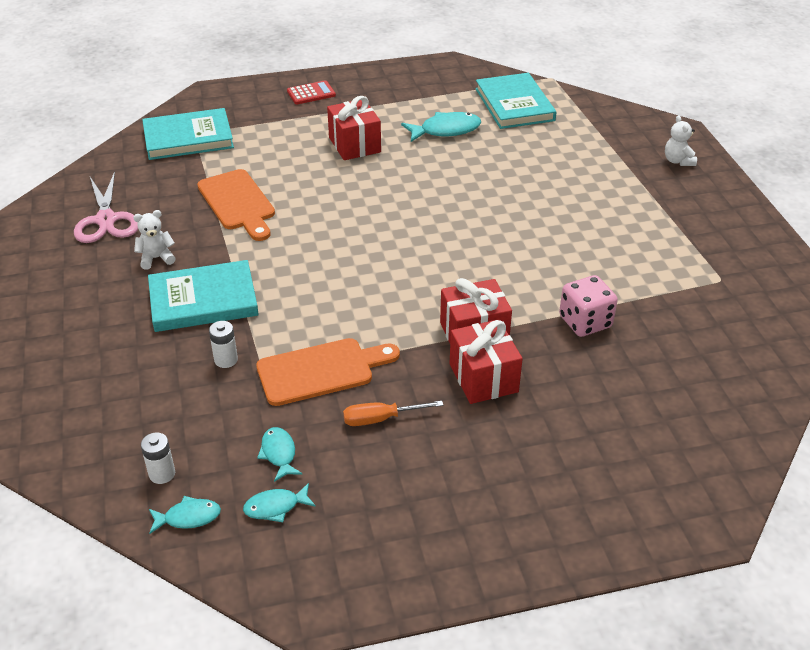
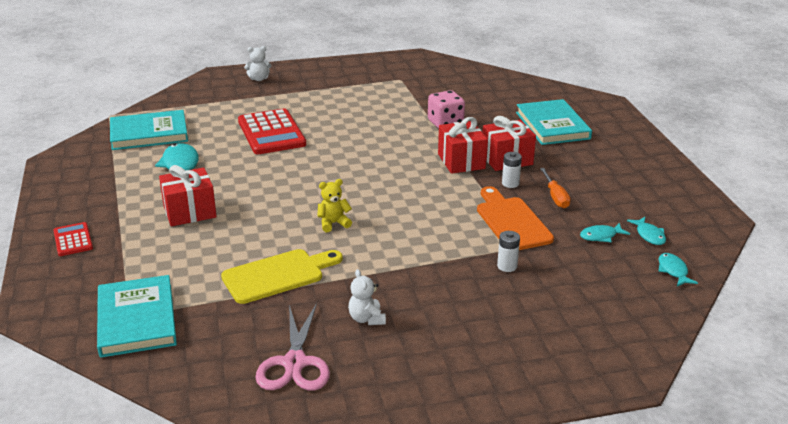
camera: 90 degrees left, 10 degrees down
pink scissors [74,171,138,243] -> pink scissors turned 105 degrees clockwise [255,303,330,391]
white battery [141,433,175,484] -> white battery moved to [502,152,522,188]
turquoise book [148,260,259,332] -> turquoise book moved to [516,99,592,145]
orange cutting board [197,169,275,241] -> yellow cutting board [221,249,343,304]
none -> red calculator [238,109,306,154]
none -> yellow teddy bear [317,179,352,232]

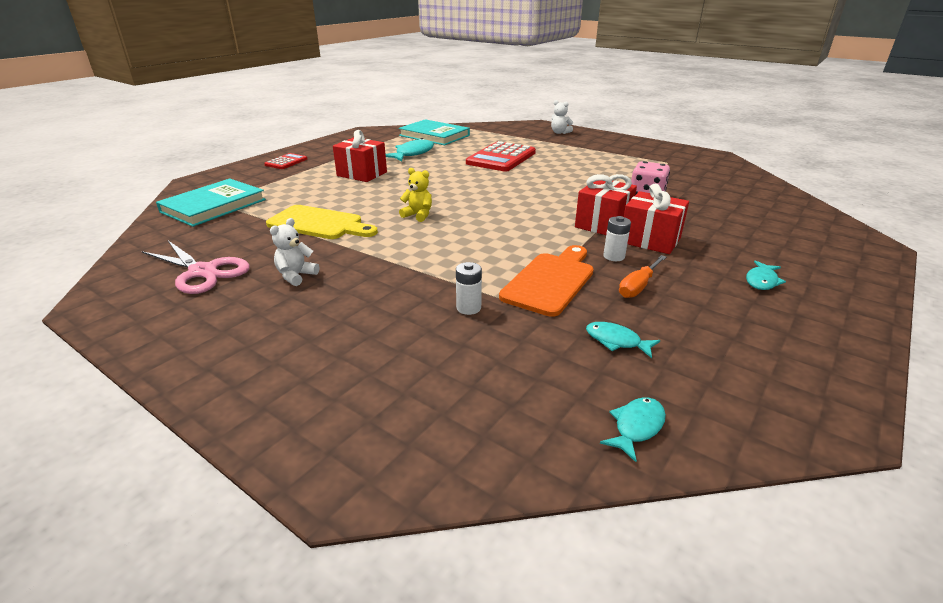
camera: 50 degrees right, 0 degrees up
pink scissors [255,303,330,391] -> pink scissors turned 105 degrees counterclockwise [142,241,250,294]
turquoise book [516,99,592,145] -> none
turquoise fish [627,217,666,245] -> turquoise fish moved to [746,260,786,290]

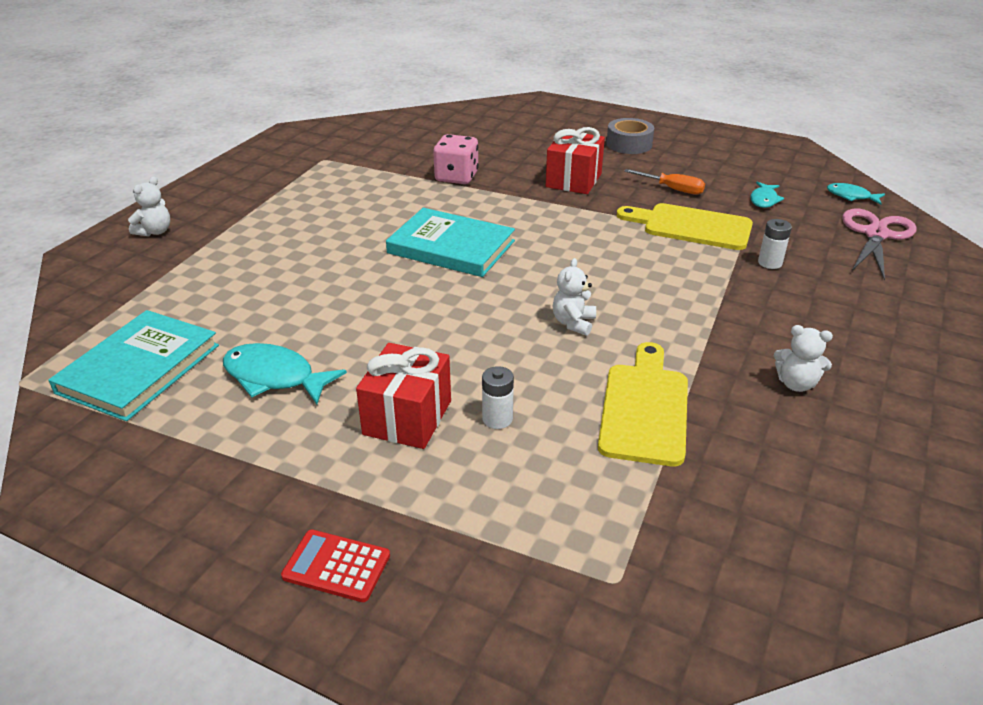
camera: 100 degrees left, 5 degrees up
pink scissors [142,241,250,294] -> pink scissors moved to [842,209,916,281]
turquoise book [156,179,266,227] -> turquoise book moved to [386,208,515,277]
yellow teddy bear [399,168,432,222] -> white teddy bear [553,258,596,336]
red calculator [466,141,536,172] -> none
orange cutting board [499,245,594,317] -> yellow cutting board [617,203,753,250]
red gift [575,174,637,235] -> none
white battery [603,216,631,261] -> white battery moved to [482,366,514,429]
turquoise fish [746,260,786,290] -> grey tape [607,118,654,154]

